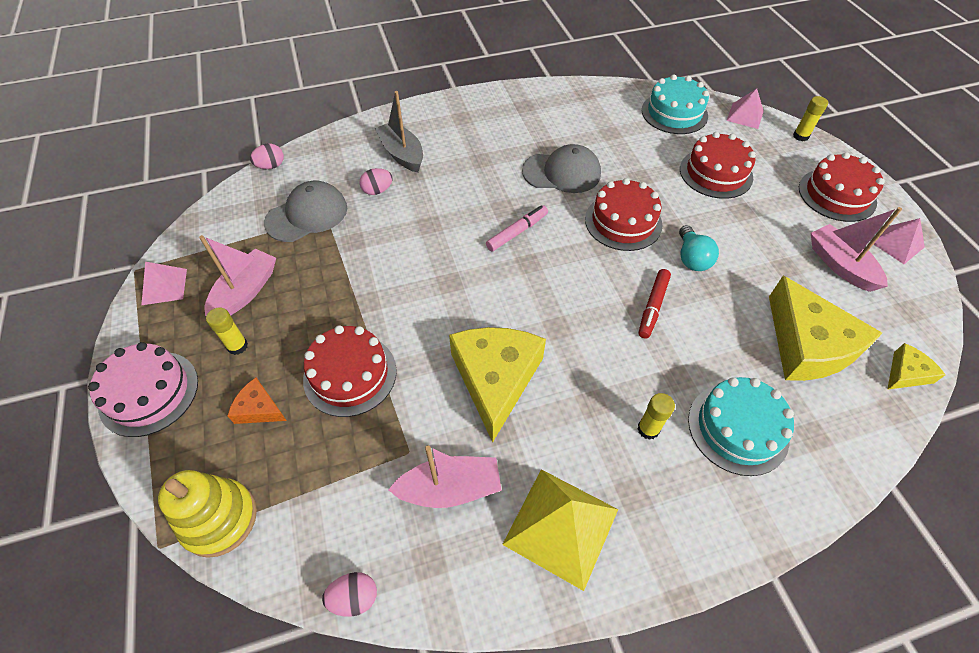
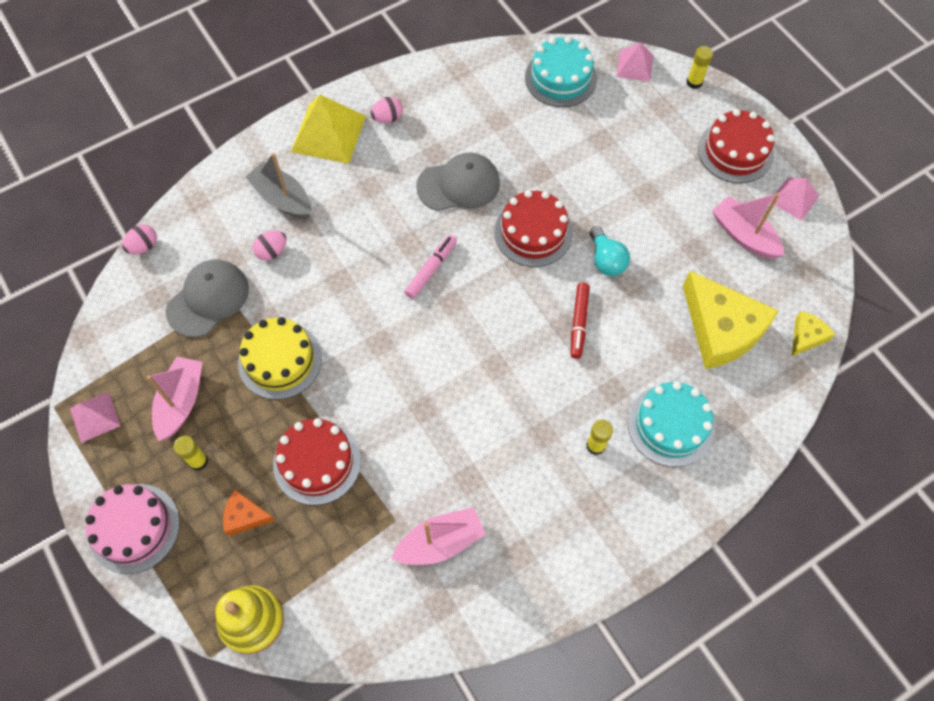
camera: 15 degrees left, 10 degrees up
pink egg [322,572,377,617] -> pink egg moved to [370,97,403,123]
yellow cheese [449,327,546,442] -> none
yellow pyramid [502,469,618,591] -> yellow pyramid moved to [291,95,366,164]
red cake [680,132,756,199] -> none
none -> yellow cake [238,317,322,400]

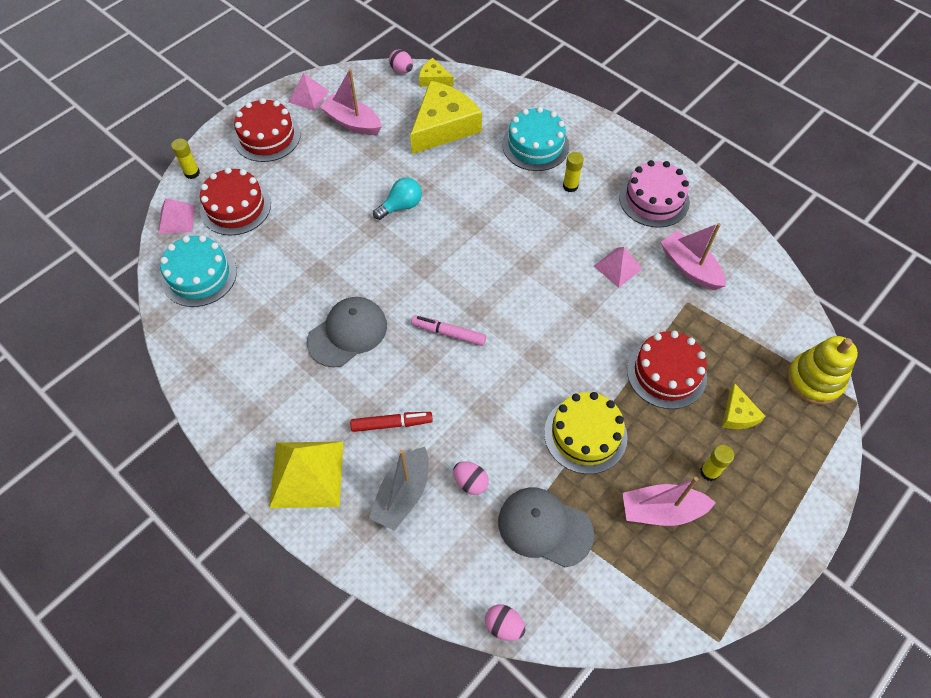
camera: 105 degrees left, 5 degrees down
pink pyramid [70,392,121,443] -> pink pyramid moved to [594,247,642,288]
pink cake [85,484,180,574] -> pink cake moved to [619,160,690,228]
orange cheese [223,490,275,536] -> yellow cheese [722,383,765,429]
pink egg [370,97,403,123] -> pink egg moved to [389,49,413,73]
grey cap [416,153,500,211] -> grey cap turned 75 degrees clockwise [307,297,387,367]
red cake [494,190,573,267] -> red cake moved to [200,167,271,235]
red marker [571,283,590,359] -> red marker moved to [350,412,433,432]
pink boat [712,193,784,259] -> pink boat turned 90 degrees clockwise [319,69,382,135]

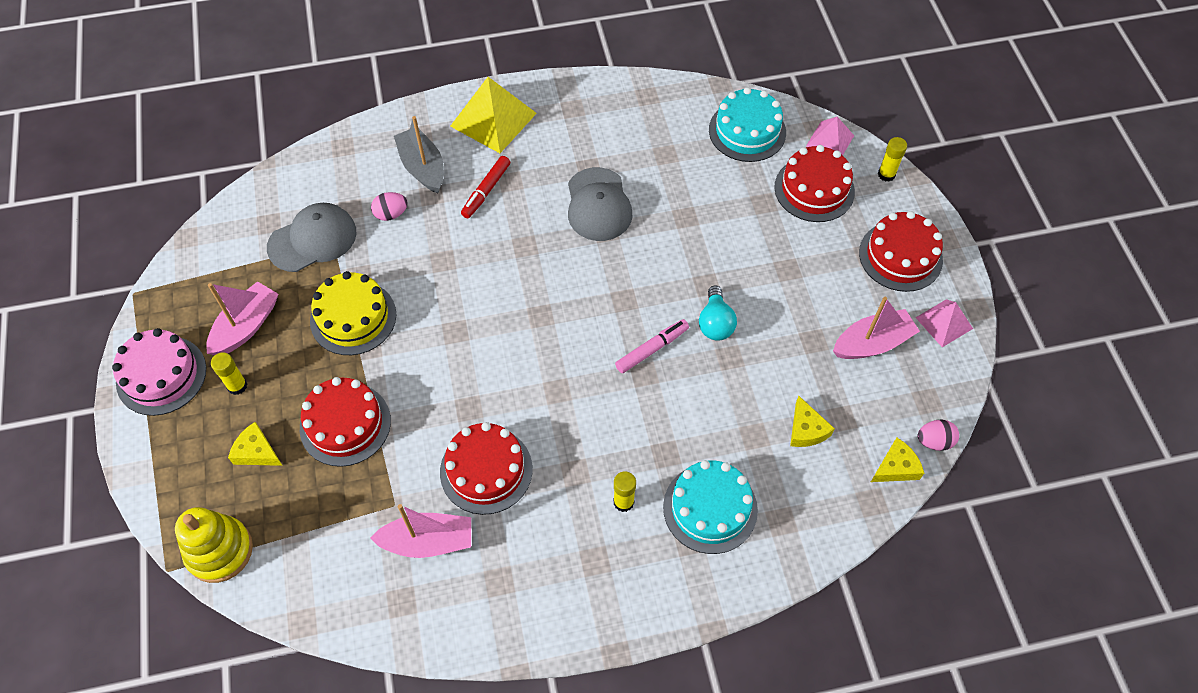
camera: 125 degrees right, 0 degrees up
yellow cheese [410,81,482,154] -> yellow cheese [790,396,835,447], size x0.47
pink marker [411,315,486,346] -> pink marker moved to [615,319,689,373]
pink egg [485,604,525,641] -> none
pink pyramid [594,247,642,288] -> red cake [440,422,533,515]
pink cake [619,160,690,228] -> pink cake moved to [112,328,206,416]

